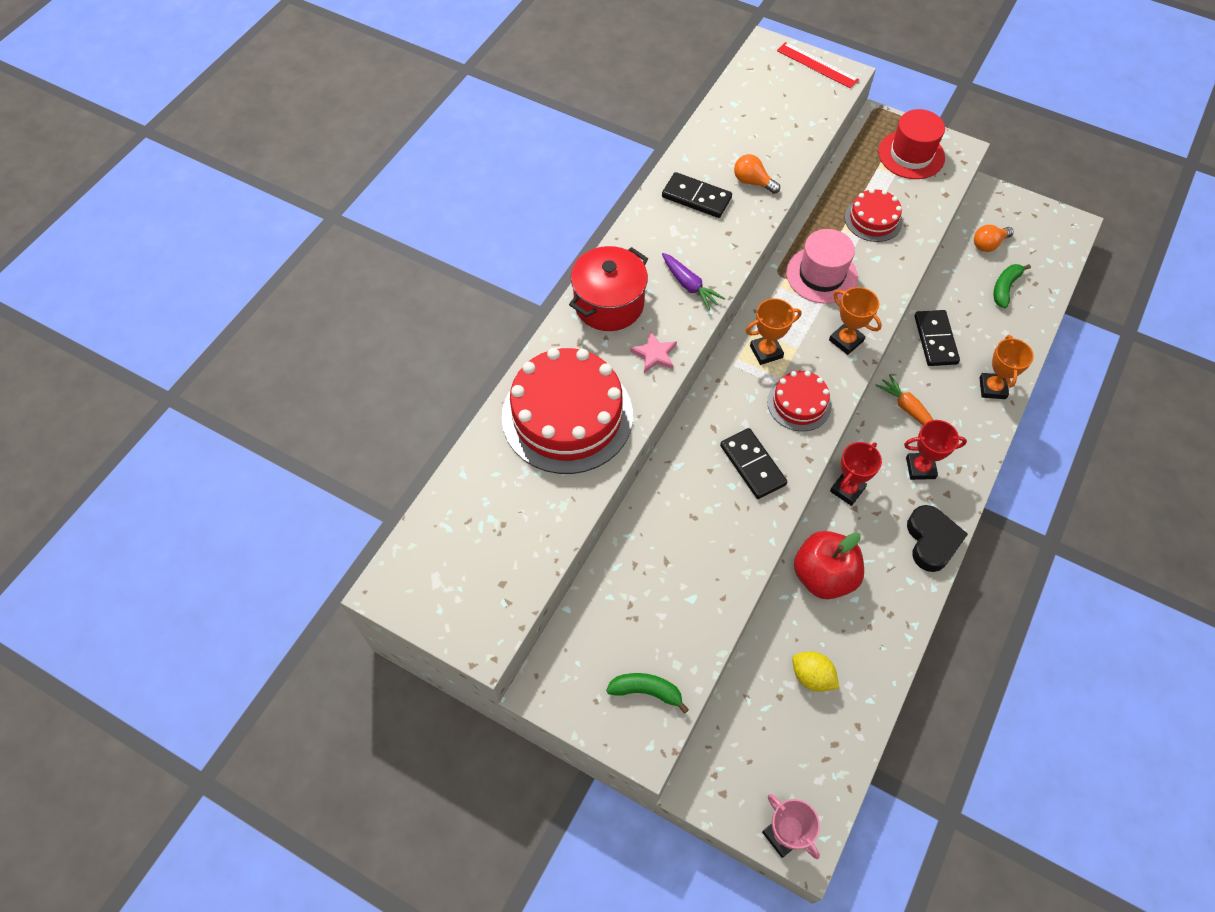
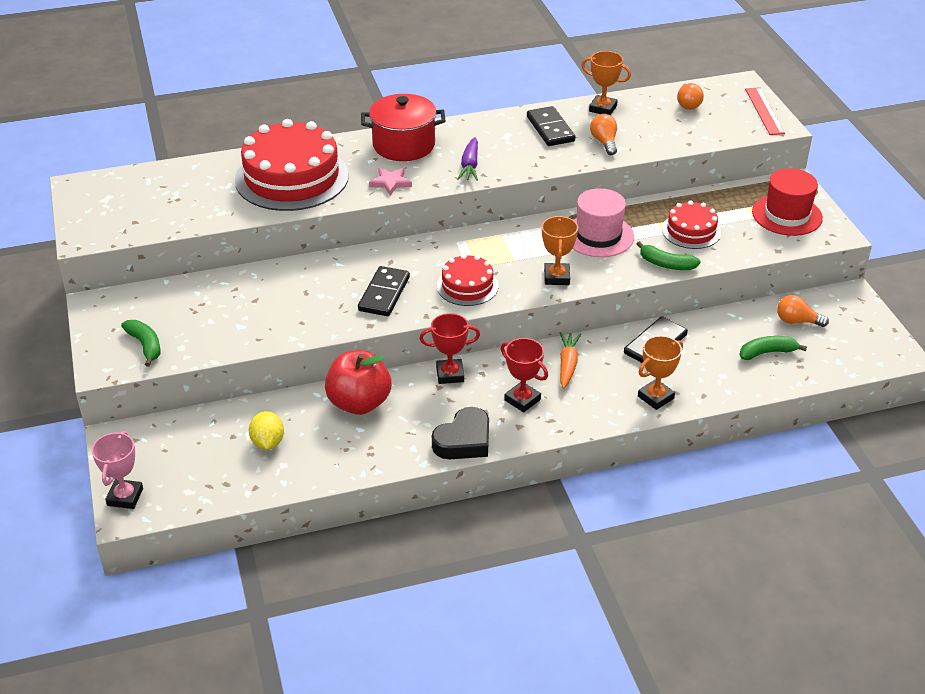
camera: 45 degrees right, 20 degrees down
orange trophy [745,298,802,365] -> orange trophy moved to [581,51,631,115]
none -> green banana [637,241,701,270]
none -> orange light bulb [677,83,704,110]

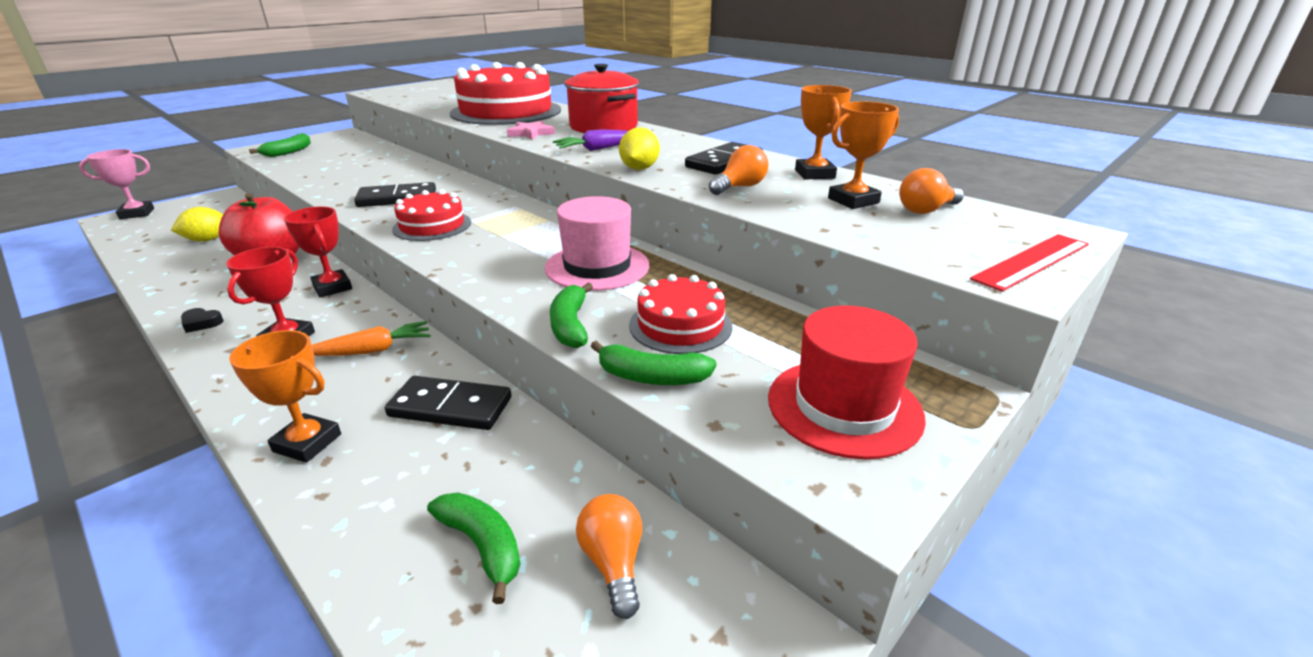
camera: 60 degrees right, 10 degrees down
black heart [432,407,489,459] -> black heart [181,308,224,333], size x0.46
orange trophy [542,216,578,285] -> orange trophy moved to [828,101,899,209]
none -> green banana [590,341,717,385]
none -> yellow lemon [619,127,660,170]

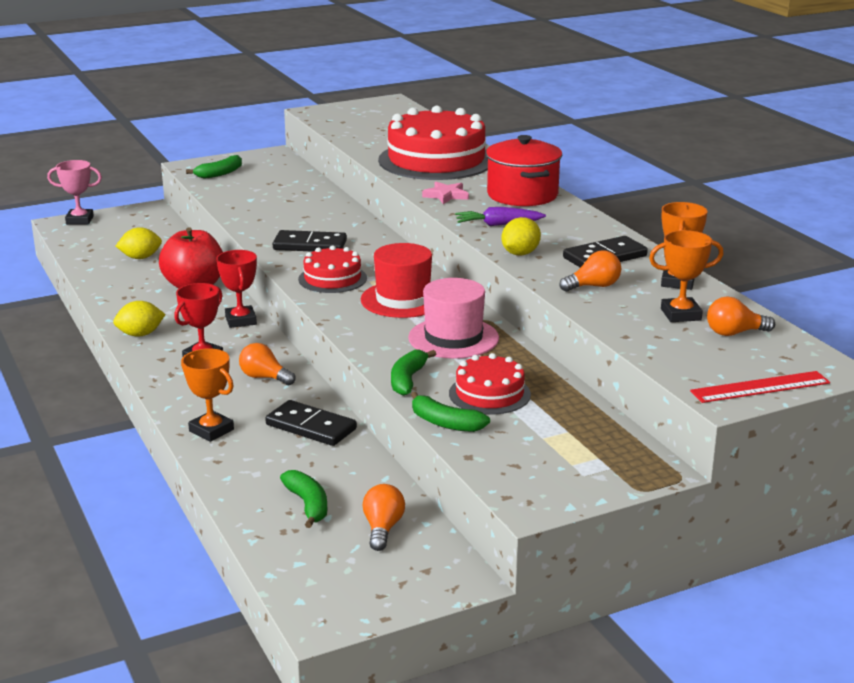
camera: 20 degrees right, 5 degrees down
black heart [181,308,224,333] -> yellow lemon [113,301,166,337]
orange carrot [312,321,430,356] -> orange light bulb [239,343,296,385]
red hat [768,306,926,459] -> red hat moved to [361,243,432,318]

